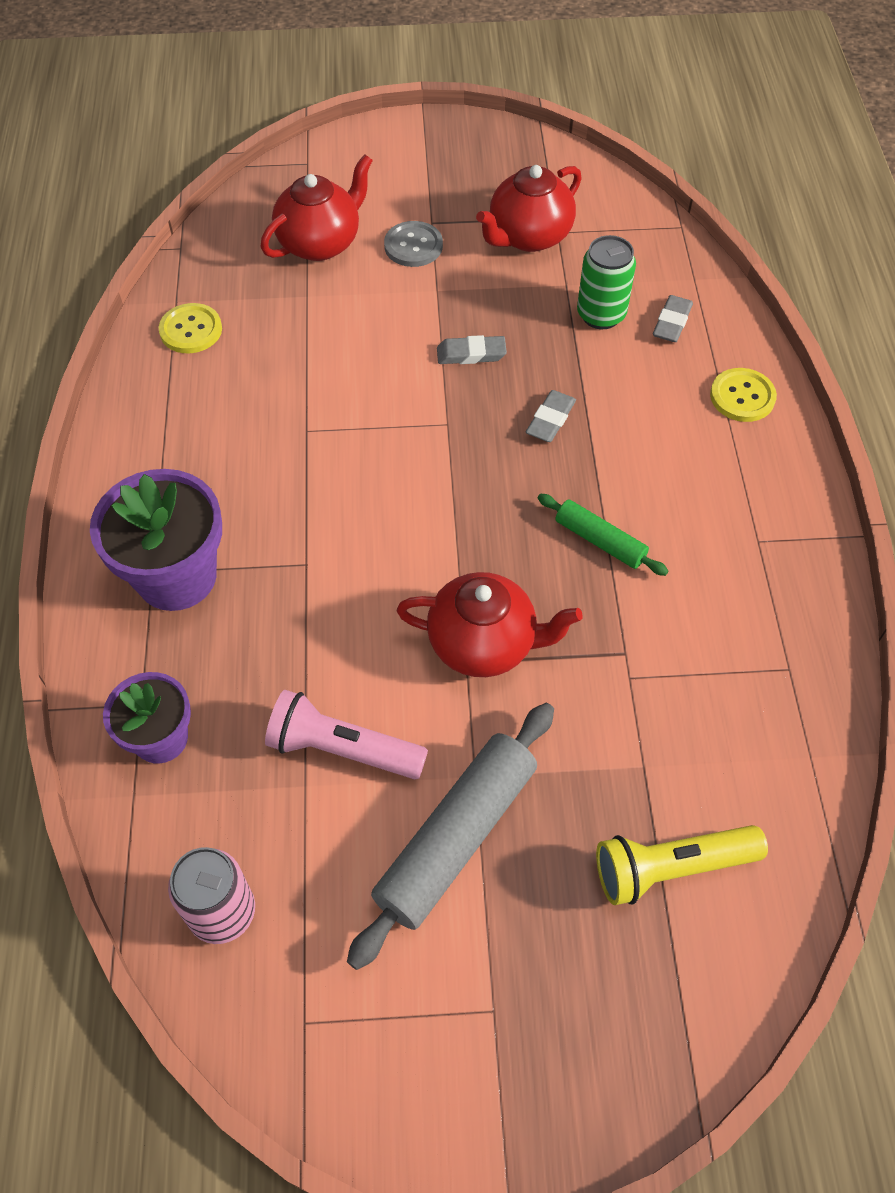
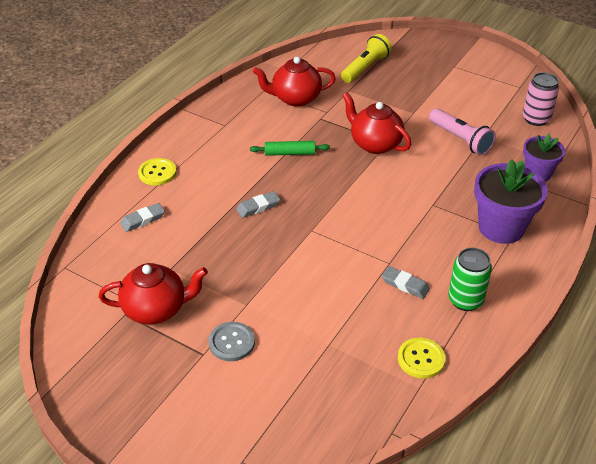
camera: 145 degrees left, 15 degrees down
red teapot [261,154,373,261] -> red teapot moved to [253,57,336,107]
grey rolling pin [347,703,554,970] -> none
grey eraser [437,335,507,364] -> grey eraser moved to [382,266,430,299]
green rolling pin [538,494,668,576] -> green rolling pin turned 75 degrees counterclockwise [250,141,330,156]
green can [577,235,636,329] -> green can moved to [448,248,492,311]
yellow flashlight [596,825,768,905] -> yellow flashlight turned 75 degrees counterclockwise [341,34,392,83]

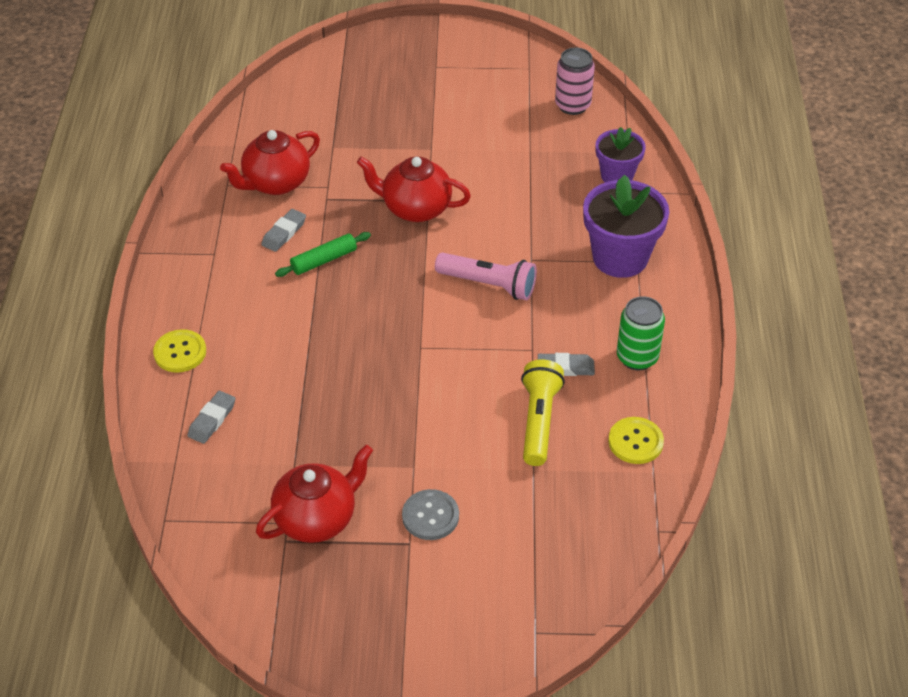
camera: 30 degrees left, 5 degrees up
grey eraser [236,191,280,218] -> grey eraser moved to [261,209,306,252]
yellow flashlight [341,34,392,83] -> yellow flashlight moved to [521,359,565,466]
pink flashlight [429,108,496,155] -> pink flashlight moved to [435,253,537,300]

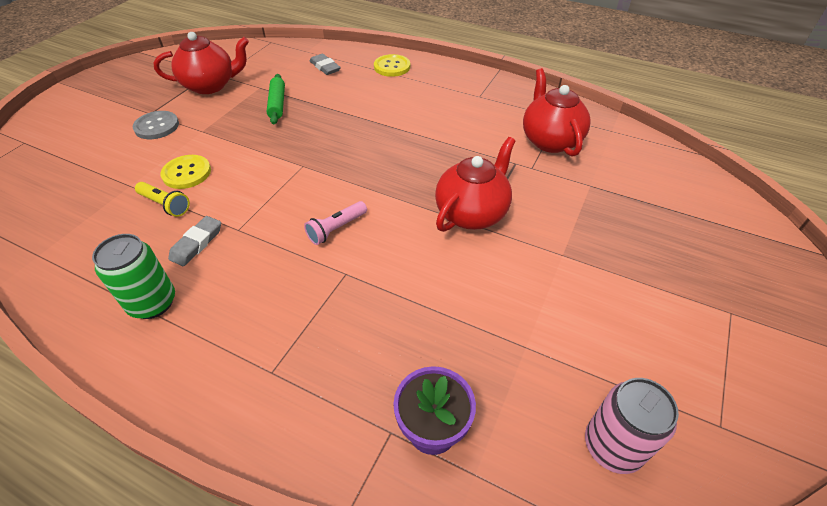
camera: 115 degrees right, 0 degrees up
red teapot [256,445,373,543] -> red teapot turned 90 degrees counterclockwise [154,32,249,94]
grey eraser [261,209,306,252] -> none
green rolling pin [275,232,371,277] -> green rolling pin moved to [267,74,285,124]
pink flashlight [435,253,537,300] -> pink flashlight [304,201,367,245], size x0.62
yellow flashlight [521,359,565,466] -> yellow flashlight [135,182,190,217], size x0.62
purple flower pot [583,175,669,278] -> none
yellow button [608,417,664,464] -> yellow button moved to [161,155,211,189]

